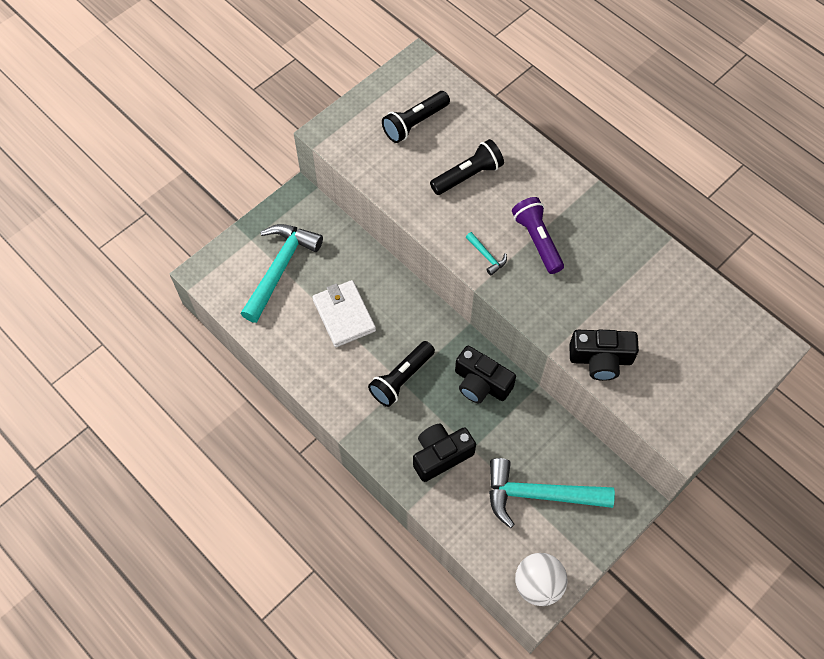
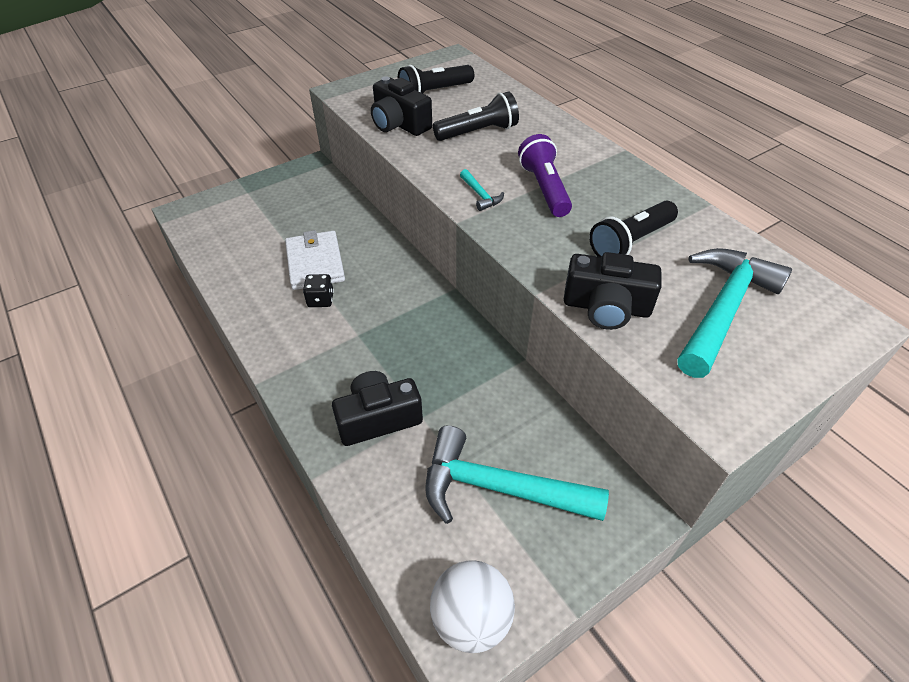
camera: 10 degrees right, 15 degrees down
turquoise hammer [241,224,323,323] -> turquoise hammer moved to [677,248,792,378]
black flashlight [368,341,435,407] -> black flashlight moved to [589,201,678,257]
black camera [455,346,516,403] -> black camera moved to [371,76,432,136]
none -> black dice [303,274,334,307]

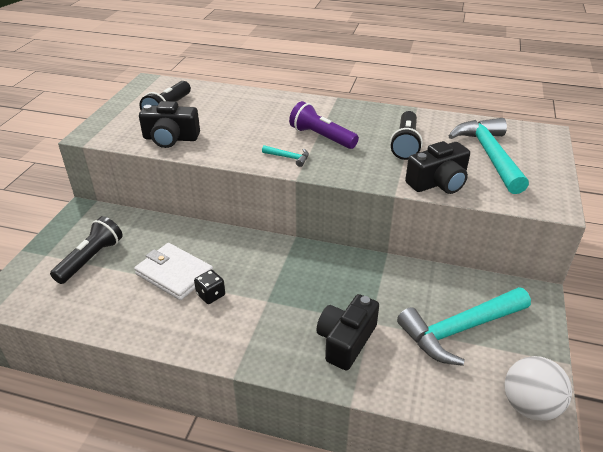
camera: 40 degrees left, 10 degrees down
black flashlight [433,91,519,141] -> black flashlight moved to [50,216,123,284]

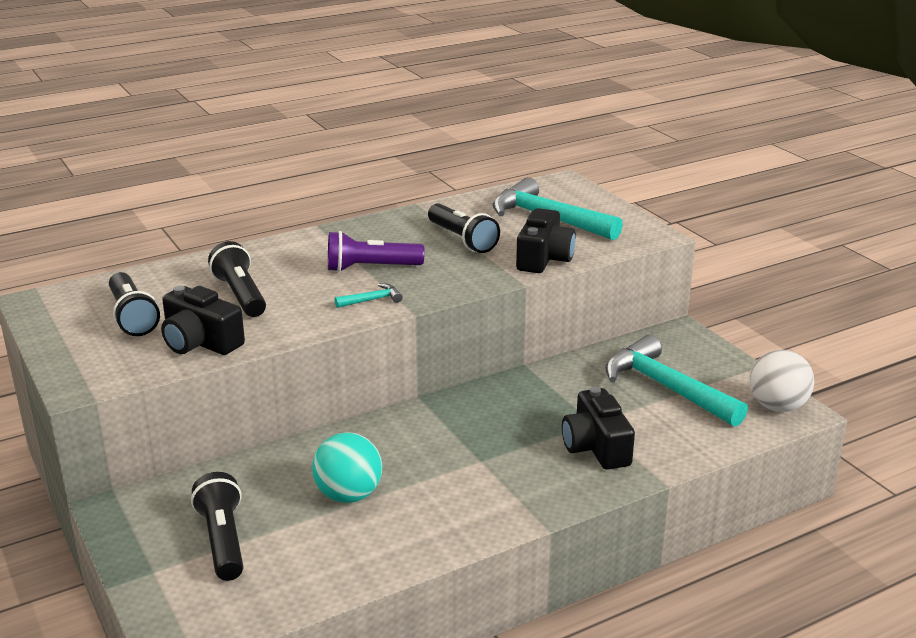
camera: 45 degrees left, 10 degrees down
white wallet [134,243,213,300] -> turquoise ball [312,432,382,503]
black camera [139,101,200,148] -> black camera turned 75 degrees clockwise [161,286,245,355]
black dice [194,270,225,304] -> none
turquoise hammer [397,287,531,366] -> turquoise hammer turned 120 degrees clockwise [605,335,748,427]
none -> black flashlight [208,241,266,317]

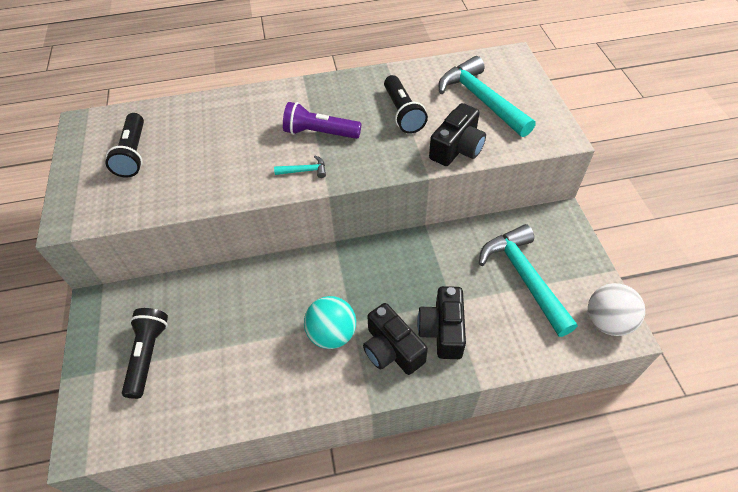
camera: 20 degrees right, 25 degrees up
black camera [161,286,245,355] -> black camera moved to [363,303,428,375]
black flashlight [208,241,266,317] -> none
turquoise ball [312,432,382,503] -> turquoise ball moved to [304,296,356,349]

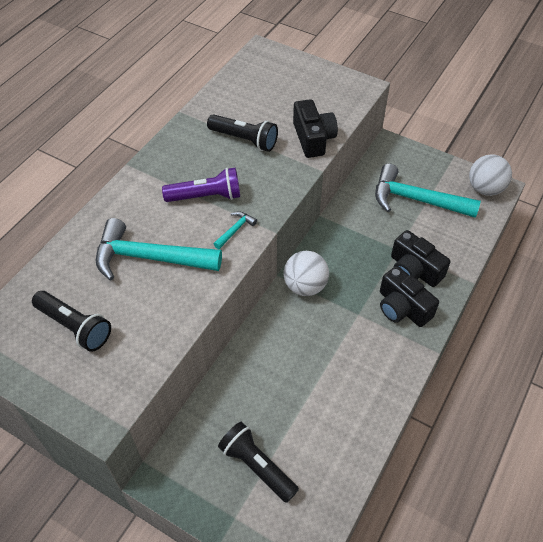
camera: 50 degrees left, 0 degrees up
purple flashlight [283,102,361,139] -> purple flashlight turned 150 degrees counterclockwise [162,167,240,202]
turquoise ball [304,296,356,349] -> none
black camera [363,303,428,375] -> black camera turned 45 degrees clockwise [380,266,439,327]
turquoise hammer [439,56,536,137] -> turquoise hammer moved to [96,218,222,281]
none -> white ball [284,251,329,296]

